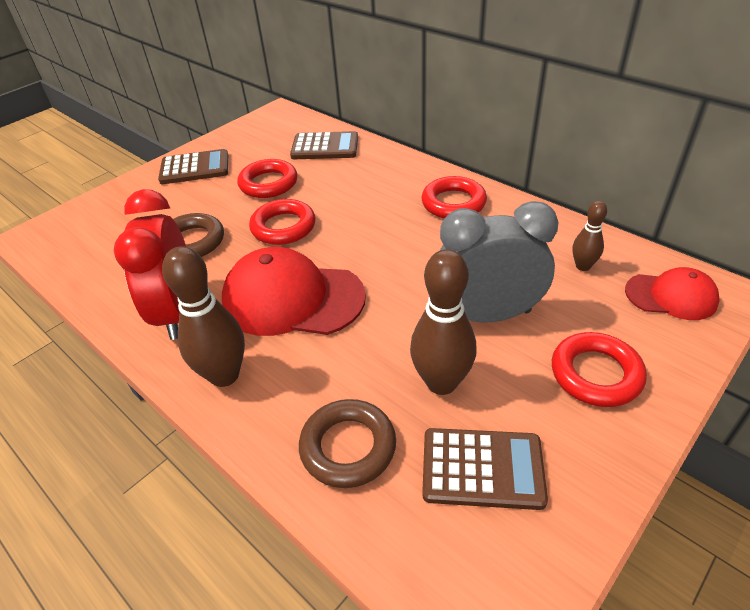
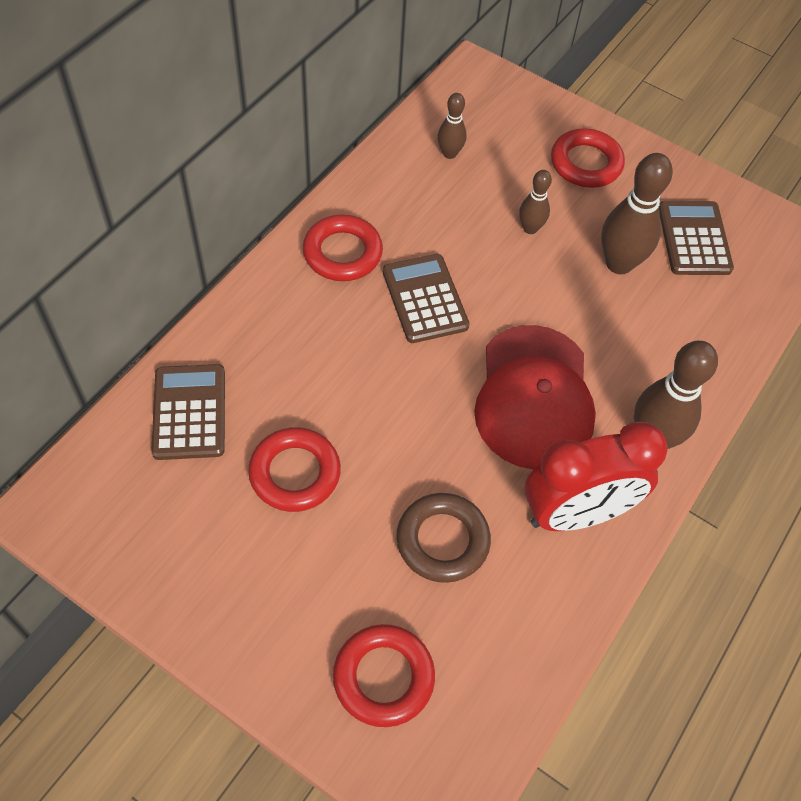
camera: 105 degrees left, 15 degrees up
brown calculator [158,149,228,184] -> brown calculator moved to [383,254,470,343]
red ring [249,199,315,245] -> red ring moved to [333,624,435,727]
brown ring [299,399,396,488] -> none
grey clock [440,201,559,323] -> brown bowling pin [519,170,552,234]
red cap [625,267,720,320] -> none

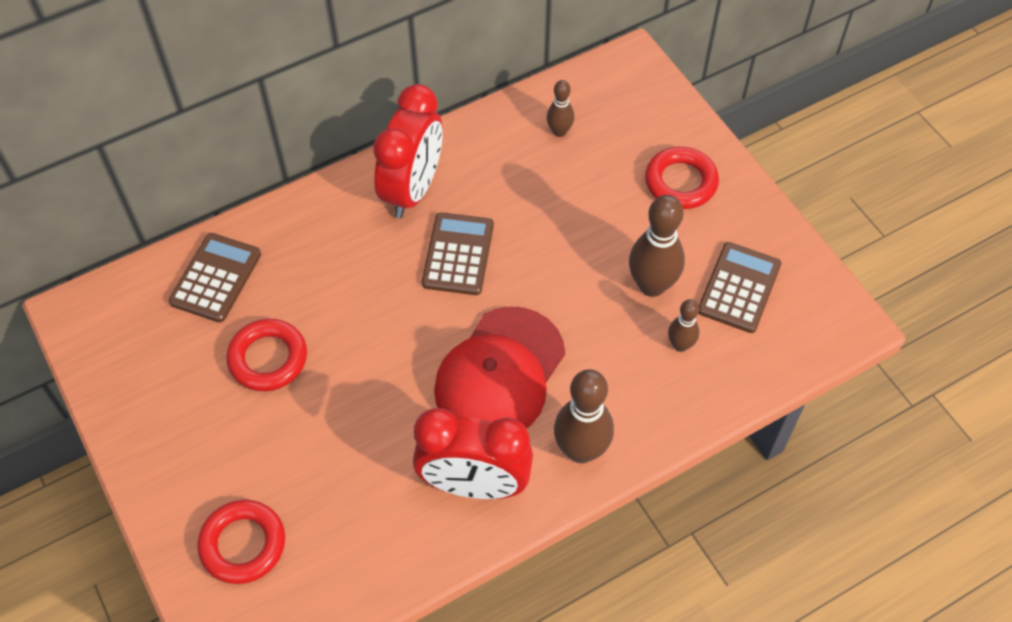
camera: 30 degrees right, 0 degrees up
red ring [303,215,383,281] -> red clock [373,84,442,218]
brown ring [396,493,491,583] -> none
brown bowling pin [519,170,552,234] -> brown bowling pin moved to [668,299,699,352]

